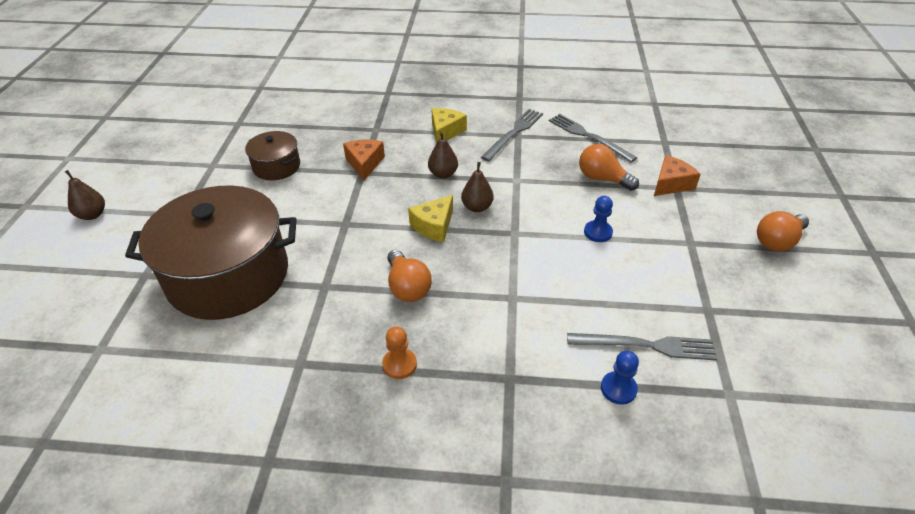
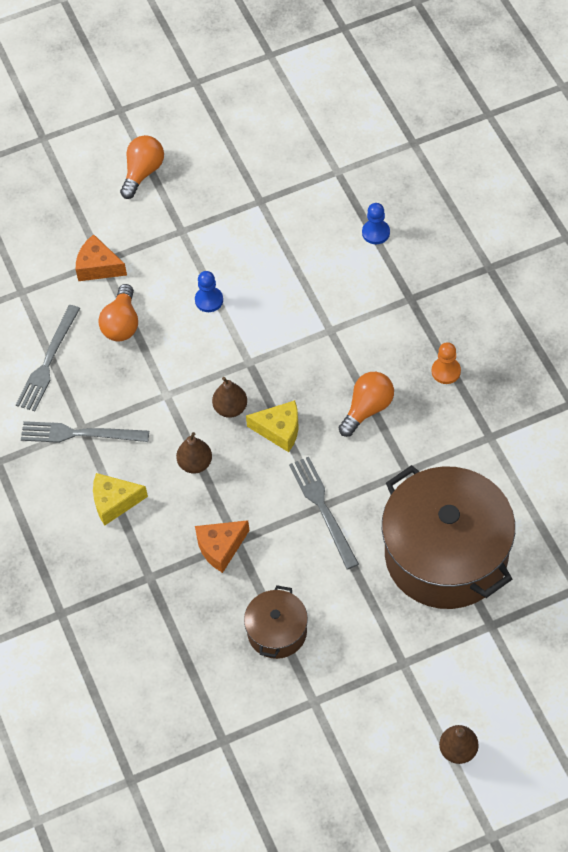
camera: 115 degrees left, 15 degrees up
grey fork [567,333,717,361] -> grey fork moved to [289,457,359,569]
orange light bulb [757,211,809,252] -> orange light bulb turned 90 degrees counterclockwise [120,135,164,199]

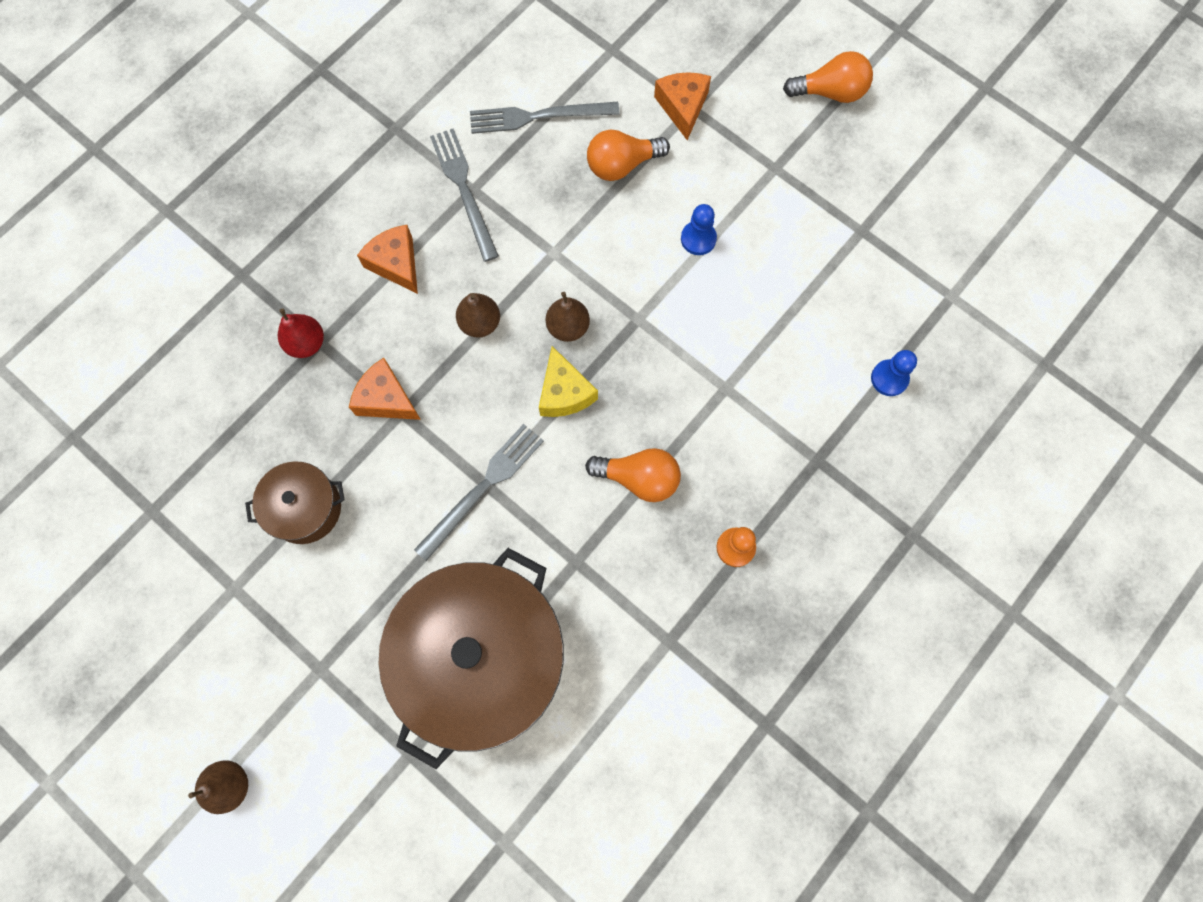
camera: 60 degrees right, 15 degrees up
yellow cheese [93,473,148,525] -> orange cheese [357,225,418,294]
none -> red pear [278,308,324,358]

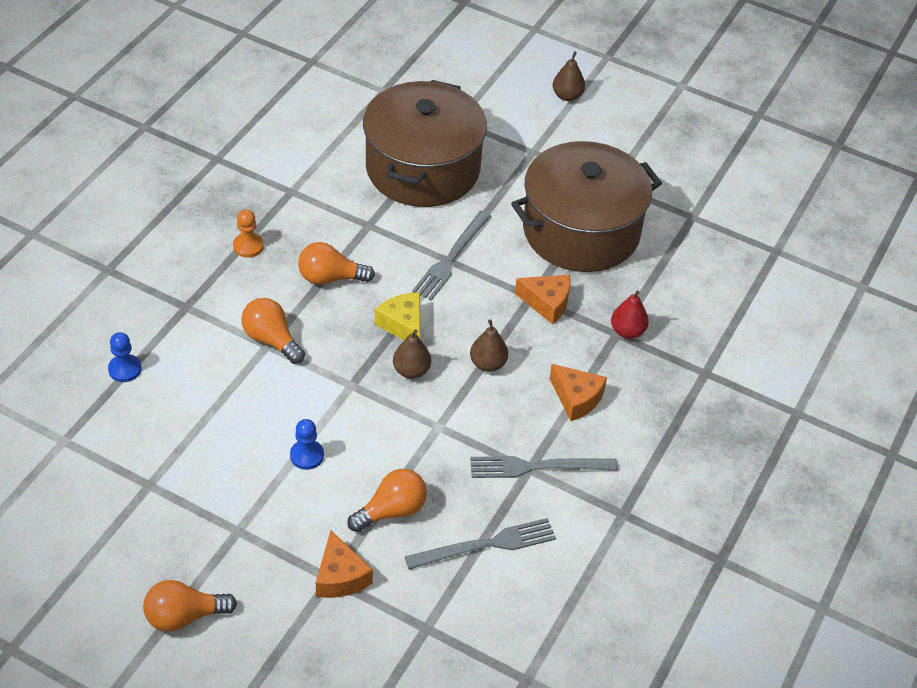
camera: 165 degrees right, 25 degrees down
brown pot [245,461,344,544] -> brown pot [511,141,662,272], size x2.10
grey fork [430,128,499,262] -> grey fork turned 120 degrees clockwise [470,456,618,478]
none -> orange light bulb [241,298,305,364]

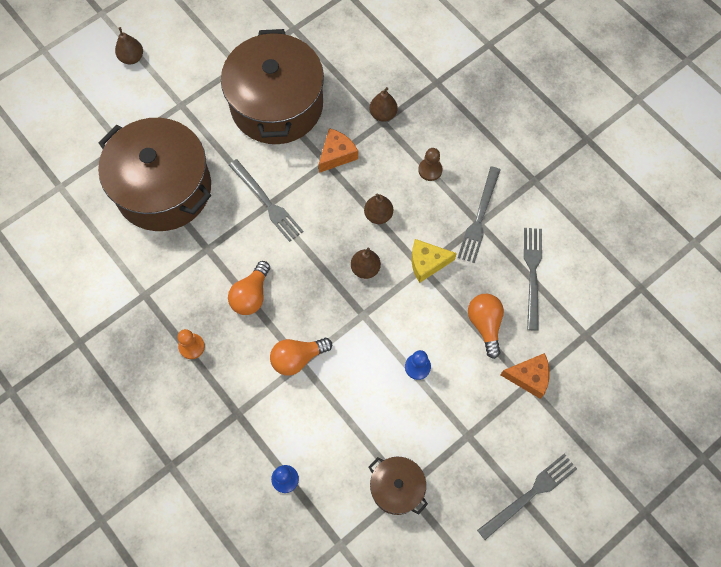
camera: 65 degrees left, 20 degrees up
orange light bulb [143,580,237,632] -> grey fork [477,454,577,540]
yellow cheese [375,292,420,340] -> yellow cheese moved to [412,239,457,283]
orange cheese [549,364,607,421] -> brown pawn [418,148,443,181]
red pear [611,290,649,339] -> brown pear [370,87,398,122]
none -> brown pot [369,457,428,515]

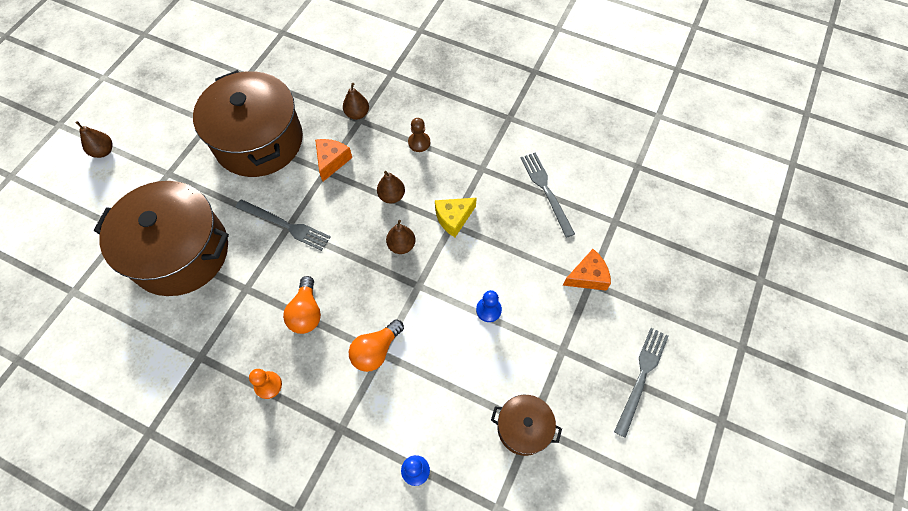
camera: 25 degrees left, 5 degrees down
grey fork [458,167,500,263] -> none
orange light bulb [468,294,504,359] -> none

